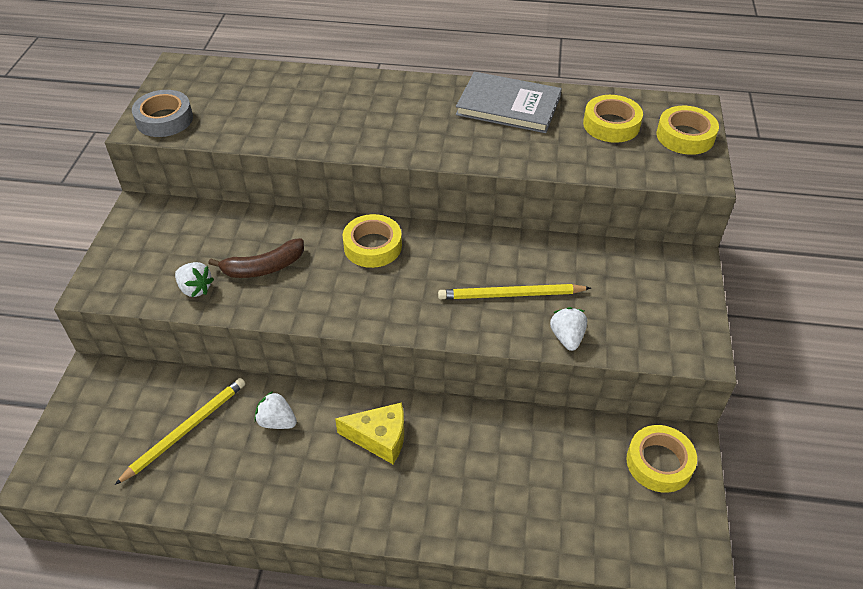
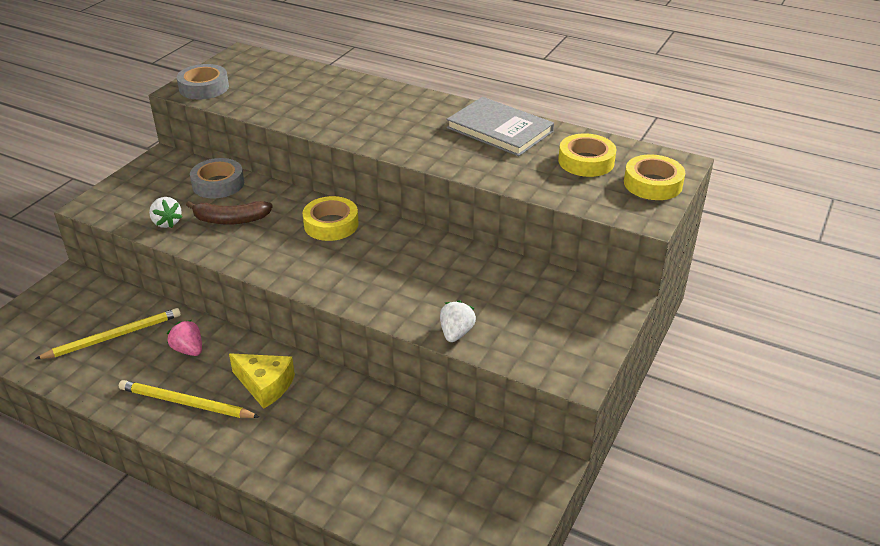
camera: 20 degrees right, 10 degrees down
white strawberry [255,391,297,429] -> pink strawberry [167,320,202,356]
yellow pencil [438,284,591,299] -> yellow pencil moved to [119,380,259,418]
yellow tape [626,425,697,493] -> none
none -> grey tape [190,158,244,199]

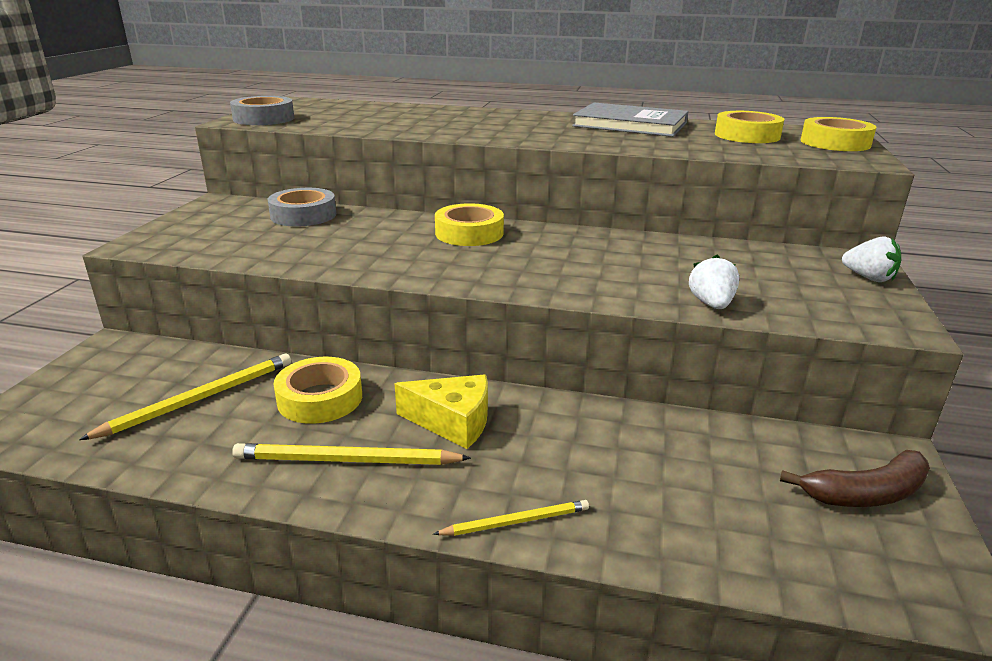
camera: 15 degrees left, 10 degrees down
white strawberry [149,197,182,228] -> white strawberry moved to [842,237,901,282]
pink strawberry [167,320,202,356] -> yellow tape [273,357,362,424]
brown banana [186,201,273,225] -> brown banana moved to [780,450,930,507]
none -> yellow pencil [433,500,589,536]

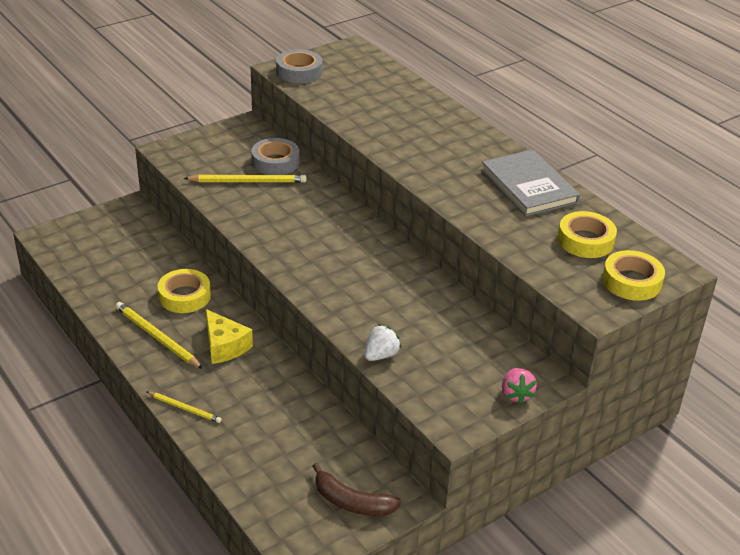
camera: 40 degrees right, 10 degrees up
yellow pencil [79,354,291,440] -> yellow pencil moved to [184,175,306,183]
yellow tape [435,203,504,246] -> none
white strawberry [842,237,901,282] -> pink strawberry [502,368,537,404]

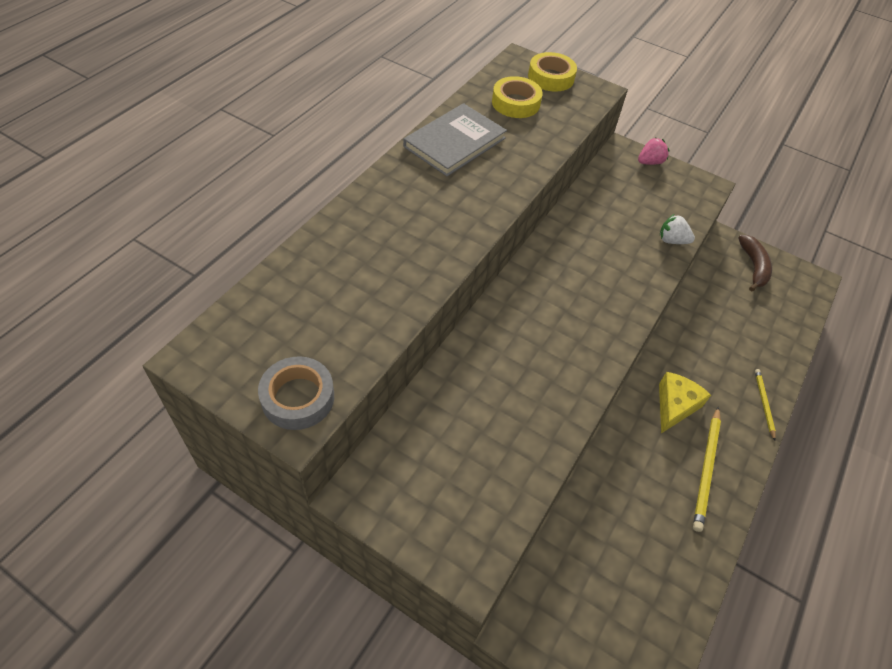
camera: 115 degrees left, 15 degrees up
yellow tape [158,269,211,313] -> none
yellow pencil [184,175,306,183] -> none
grey tape [251,138,299,175] -> none

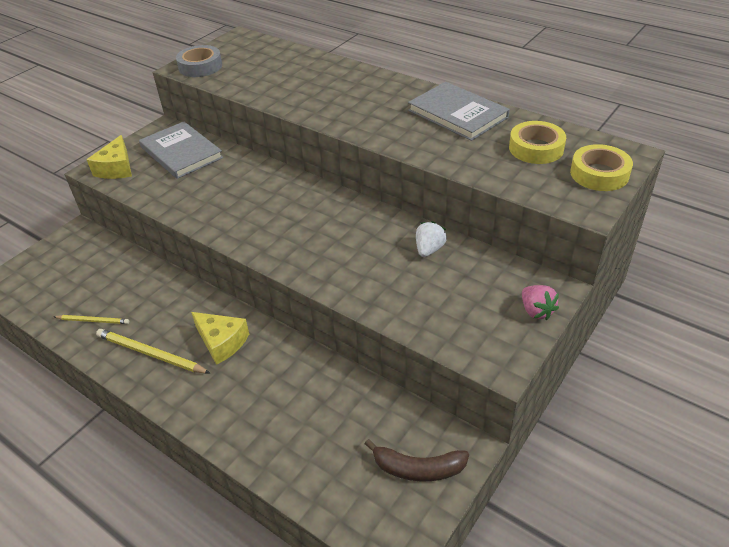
camera: 100 degrees right, 10 degrees down
white strawberry [660,214,695,244] -> white strawberry moved to [416,221,447,257]
yellow pencil [755,369,776,441] -> yellow pencil moved to [54,315,129,324]
none -> yellow cheese [87,135,132,179]
none -> grey book [139,122,223,179]

